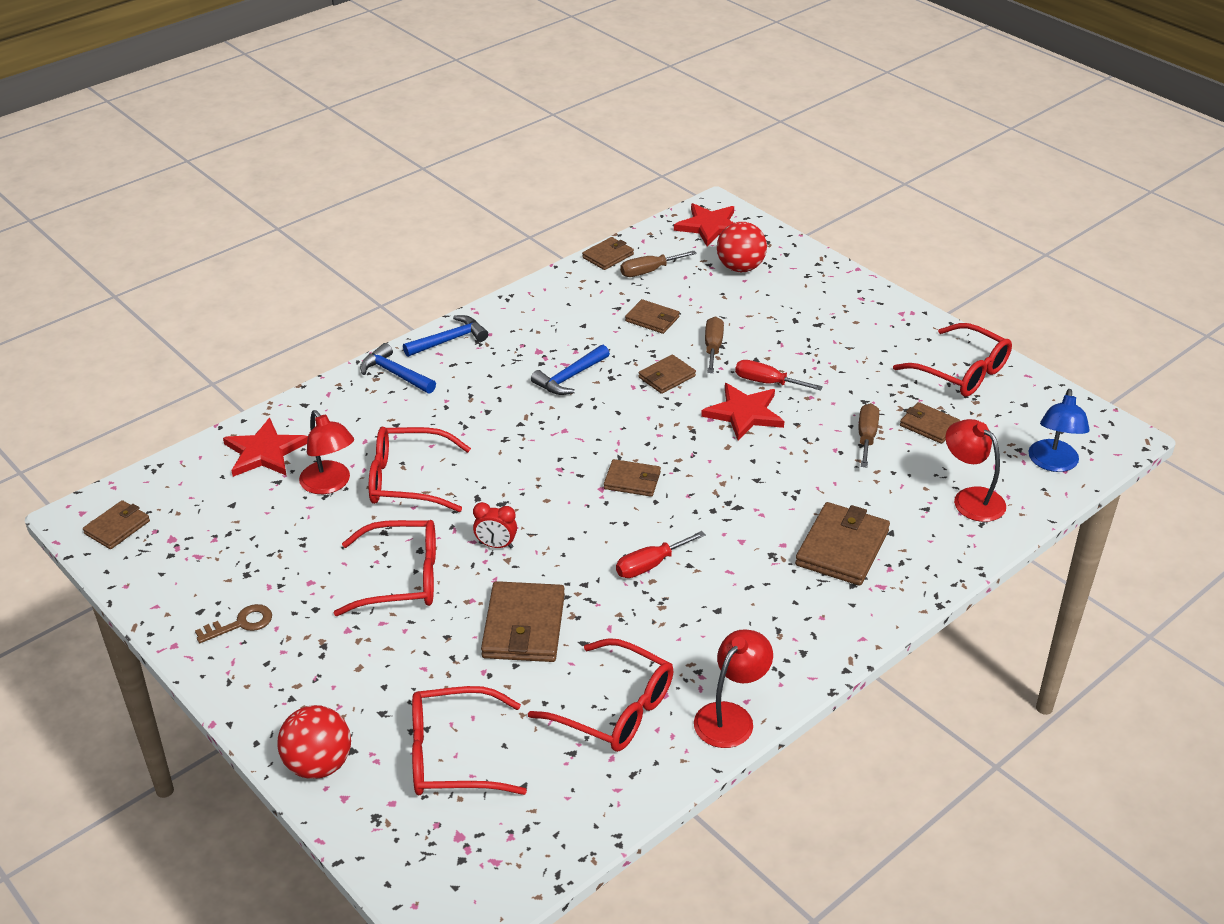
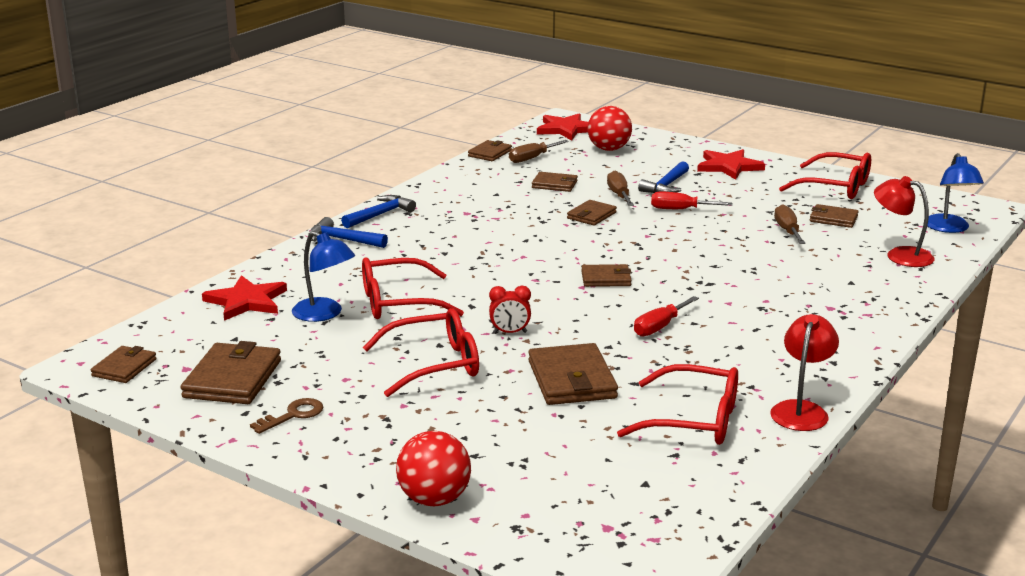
camera: 15 degrees left, 15 degrees down
red lamp [299,410,354,494] -> blue lamp [292,231,355,322]
red glasses [412,686,527,796] -> none
blue hammer [531,345,610,395] -> blue hammer moved to [638,161,689,193]
red star [701,383,784,440] -> red star moved to [697,149,765,180]
brown wallet [795,502,890,586] -> brown wallet moved to [181,341,281,404]

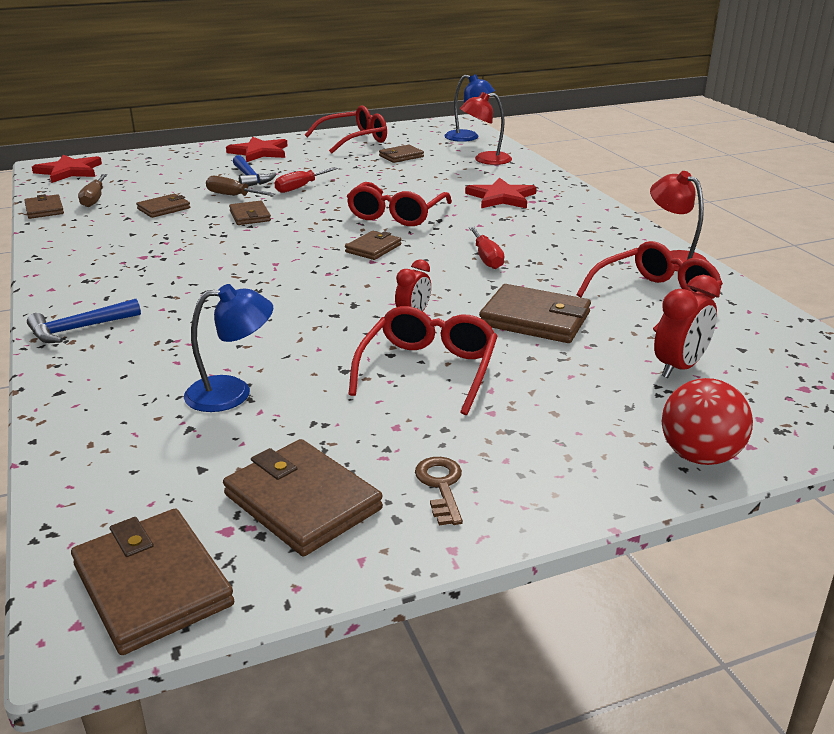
camera: 55 degrees left, 5 degrees up
brown wallet [91,346,157,383] -> brown wallet [71,508,234,655], size x1.69
red star [202,275,287,321] -> red star moved to [465,177,537,208]
blue hammer [341,195,416,228] -> none
red glasses [362,257,464,319] -> red glasses moved to [347,182,452,226]
red ball [588,106,632,151] -> none
brown screwdriver [774,204,805,244] -> none
none -> red clock [654,275,720,378]

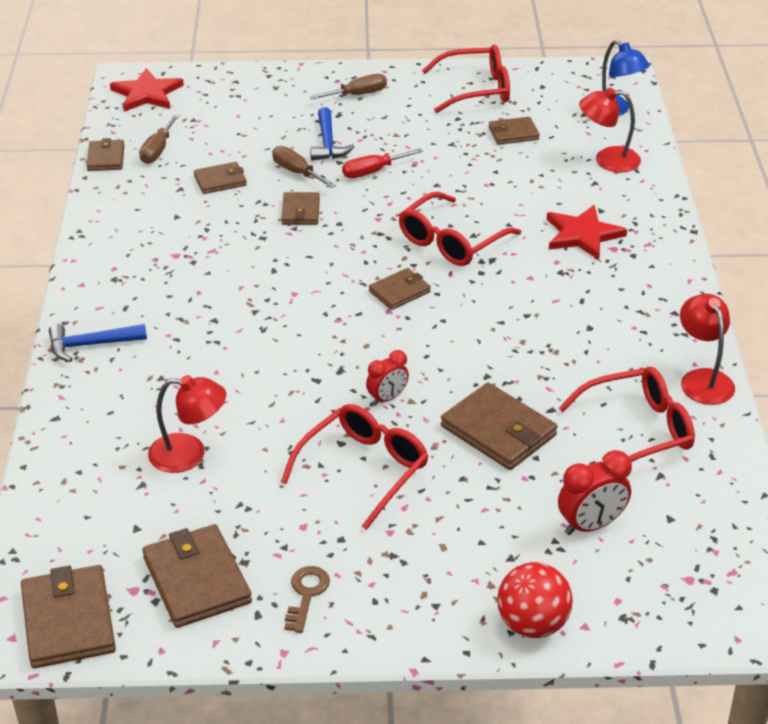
camera: 20 degrees right, 10 degrees up
blue lamp [184,284,273,412] -> red lamp [148,375,226,473]
red star [226,136,288,162] -> brown screwdriver [310,74,387,99]
red screwdriver [469,227,504,269] -> none

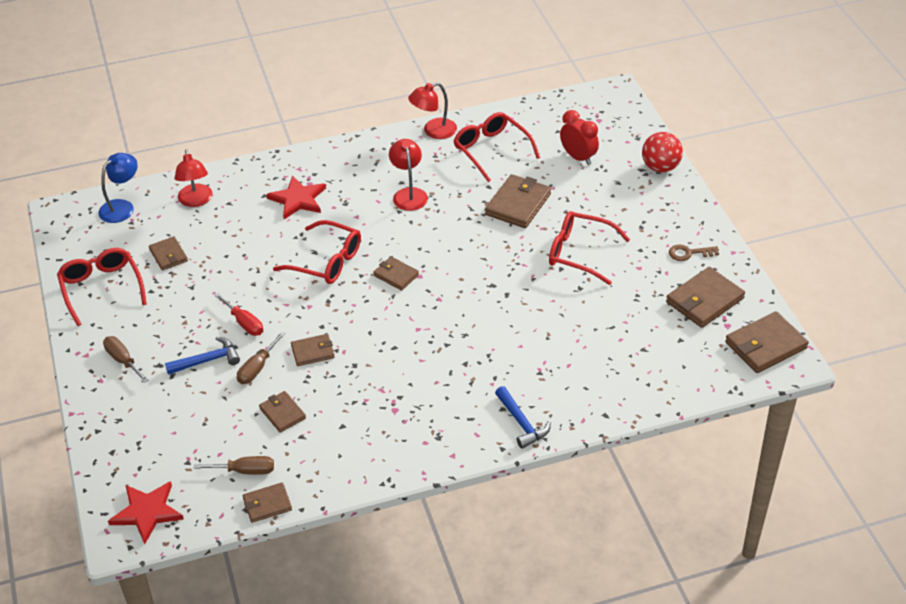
camera: 105 degrees left, 5 degrees up
red lamp [148,375,226,473] -> red lamp moved to [389,139,428,211]
red clock [366,350,409,406] -> none

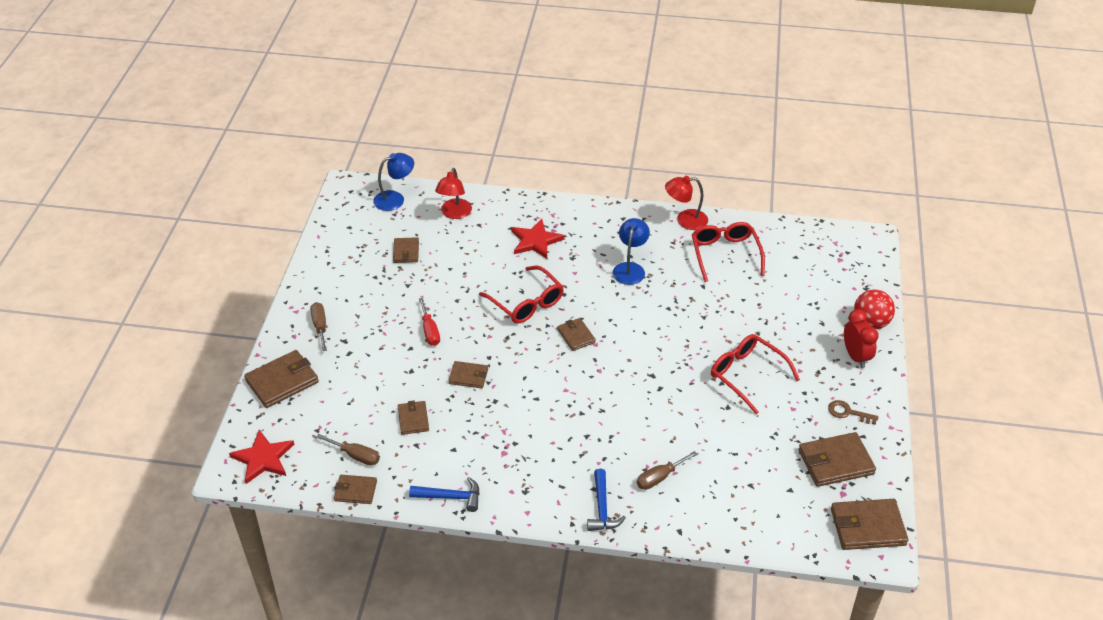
camera: 25 degrees right, 0 degrees up
red glasses [57,248,147,326] -> none
blue hammer [165,337,240,375] -> blue hammer moved to [409,477,479,512]
brown screwdriver [237,332,285,384] -> brown screwdriver moved to [637,451,697,490]
red lamp [389,139,428,211] -> blue lamp [613,218,650,285]
brown wallet [485,174,551,228] -> brown wallet moved to [244,350,319,408]
red clock [560,110,599,165] -> red clock moved to [844,309,879,368]

